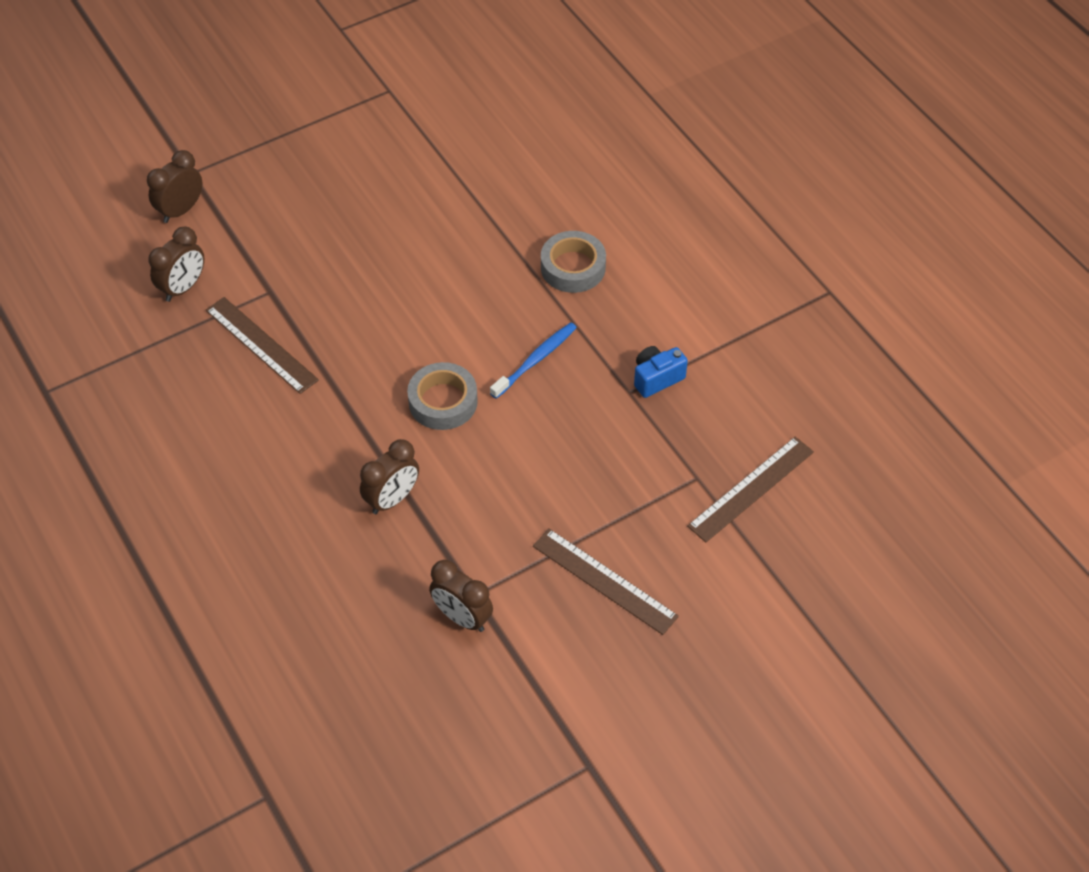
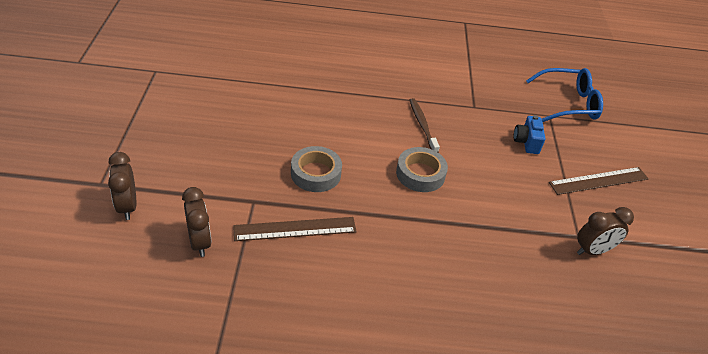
camera: 60 degrees left, 10 degrees down
brown clock [360,439,419,514] -> none
blue toothbrush [490,322,577,399] -> brown toothbrush [410,98,440,152]
grey tape [541,231,606,293] -> grey tape moved to [291,146,342,192]
blue camera [634,346,688,398] -> blue camera moved to [514,115,545,154]
brown ruler [687,437,814,542] -> blue glasses [526,68,603,122]

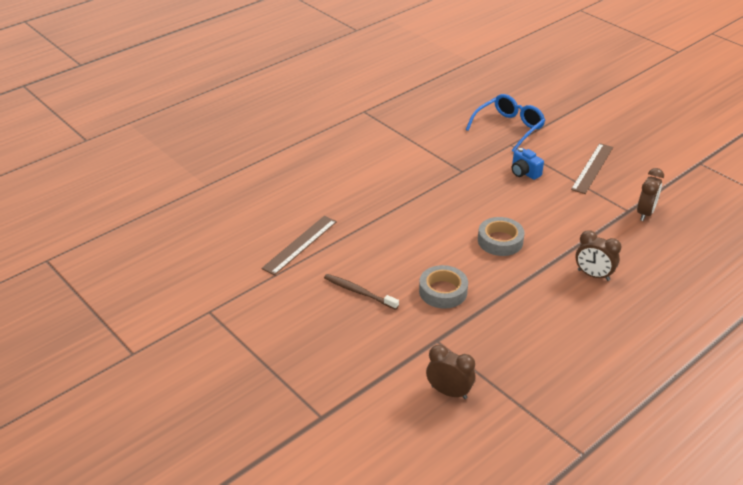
camera: 40 degrees left, 5 degrees down
brown clock [108,152,136,220] -> brown clock moved to [575,230,621,281]
brown ruler [233,217,357,241] -> brown ruler moved to [261,216,337,275]
brown toothbrush [410,98,440,152] -> brown toothbrush moved to [324,274,399,310]

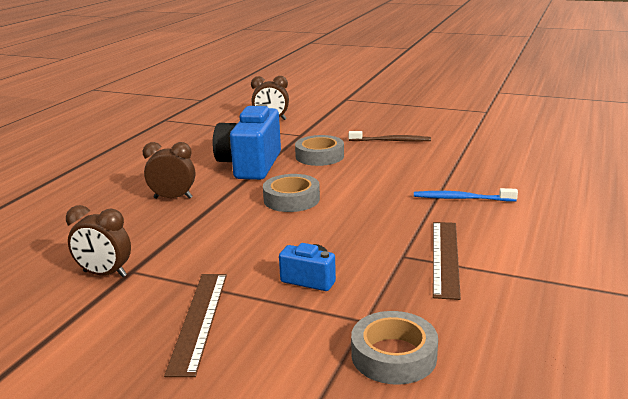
camera: 155 degrees right, 15 degrees down
brown ruler [261,216,337,275] -> brown ruler moved to [433,222,461,300]
blue glasses [466,94,545,152] -> grey tape [351,311,438,385]
brown clock [637,168,664,221] -> brown clock turned 75 degrees counterclockwise [66,205,131,277]
none -> blue camera [213,104,281,180]
none -> blue toothbrush [414,188,518,201]

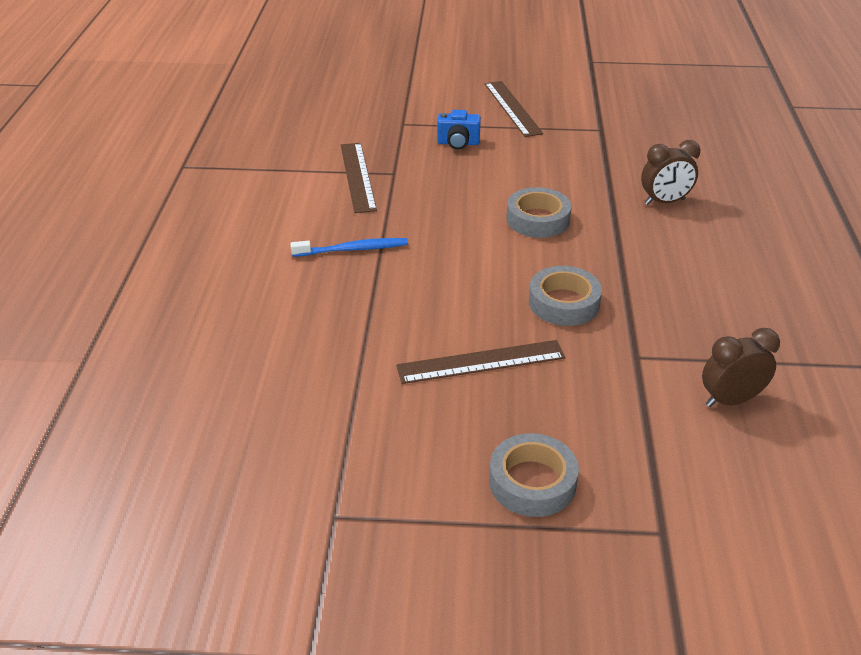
camera: 160 degrees right, 15 degrees up
brown clock [66,205,131,277] -> none
blue camera [213,104,281,180] -> none
brown toothbrush [349,131,431,142] -> brown ruler [396,340,566,384]
grey tape [351,311,438,385] -> grey tape moved to [489,433,579,517]

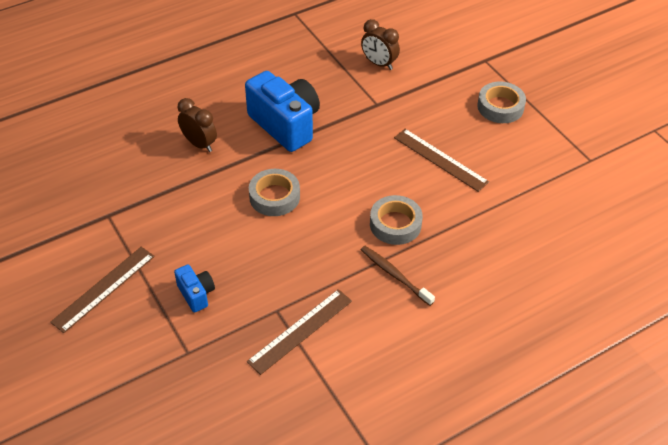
camera: 125 degrees left, 10 degrees up
blue toothbrush [290,238,408,257] -> brown toothbrush [361,246,435,306]
grey tape [529,266,602,326] -> grey tape moved to [370,195,423,245]
none -> blue camera [245,71,320,152]

